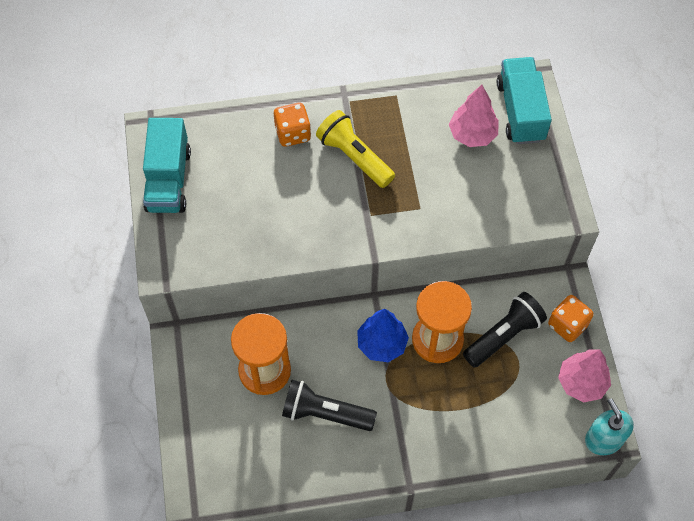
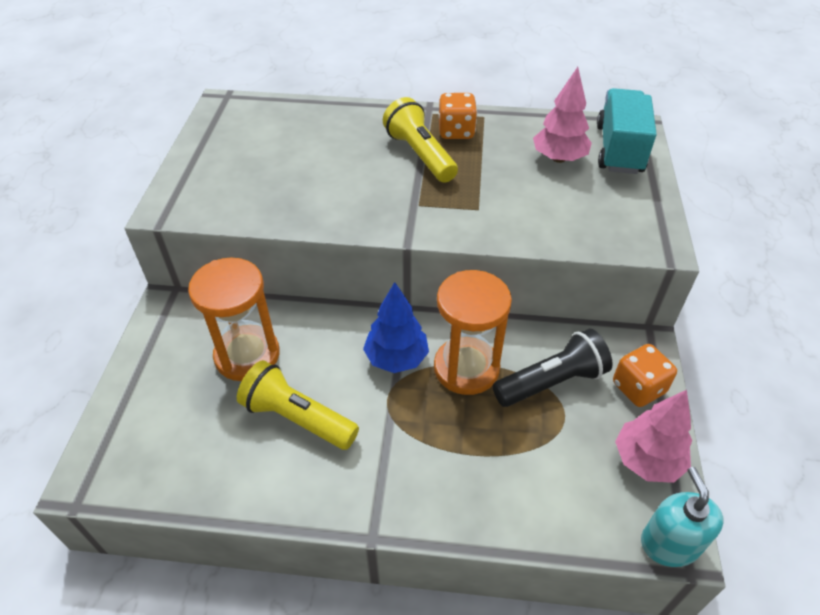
camera: 15 degrees right, 15 degrees down
turquoise truck [143,118,191,213] -> none
orange dice [274,103,311,147] -> orange dice moved to [439,93,477,139]
black flashlight [282,380,377,431] -> yellow flashlight [237,360,359,450]

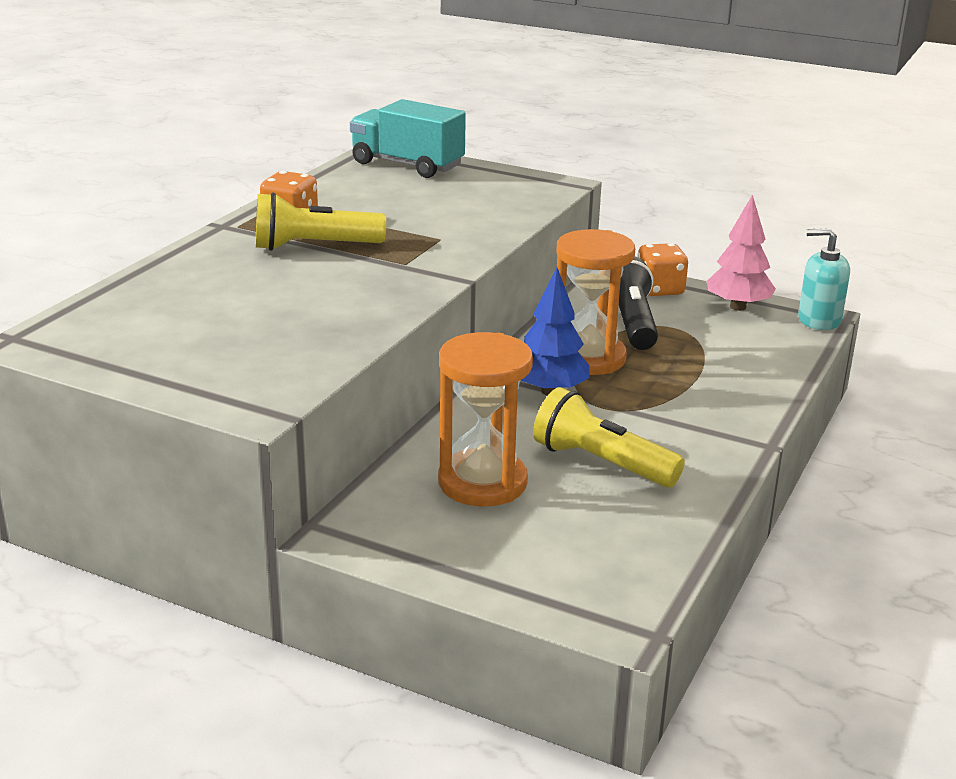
camera: 70 degrees left, 20 degrees down
yellow flashlight [237,360,359,450] -> yellow flashlight turned 75 degrees clockwise [533,387,685,487]
pink tree [533,67,592,163] -> none

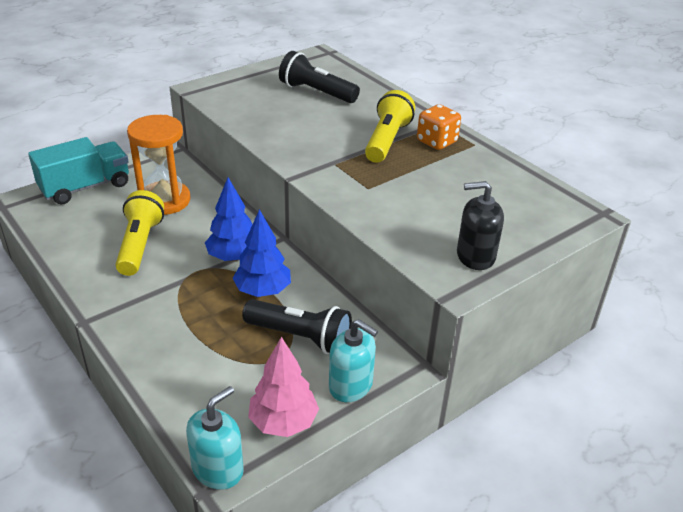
camera: 115 degrees right, 10 degrees up
turquoise truck [350,99,466,178] -> turquoise truck moved to [28,137,129,205]
yellow flashlight [533,387,685,487] -> yellow flashlight turned 60 degrees counterclockwise [115,190,164,276]
orange hourglass [556,229,635,375] -> blue tree [232,209,291,297]
orange dice [638,243,688,296] -> turquoise soap dispenser [329,319,378,402]
none -> black flashlight [279,51,360,103]
none -> black soap dispenser [457,181,504,270]

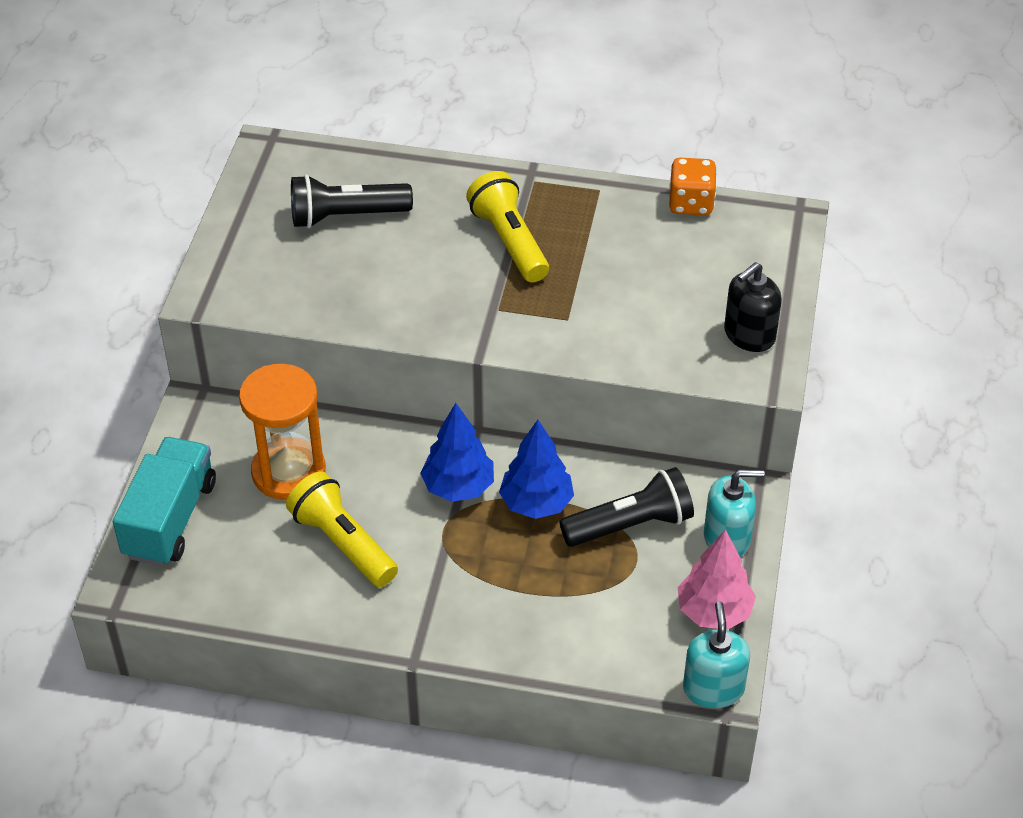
camera: 40 degrees left, 10 degrees up
orange dice [417,104,461,150] -> orange dice moved to [669,158,717,215]

